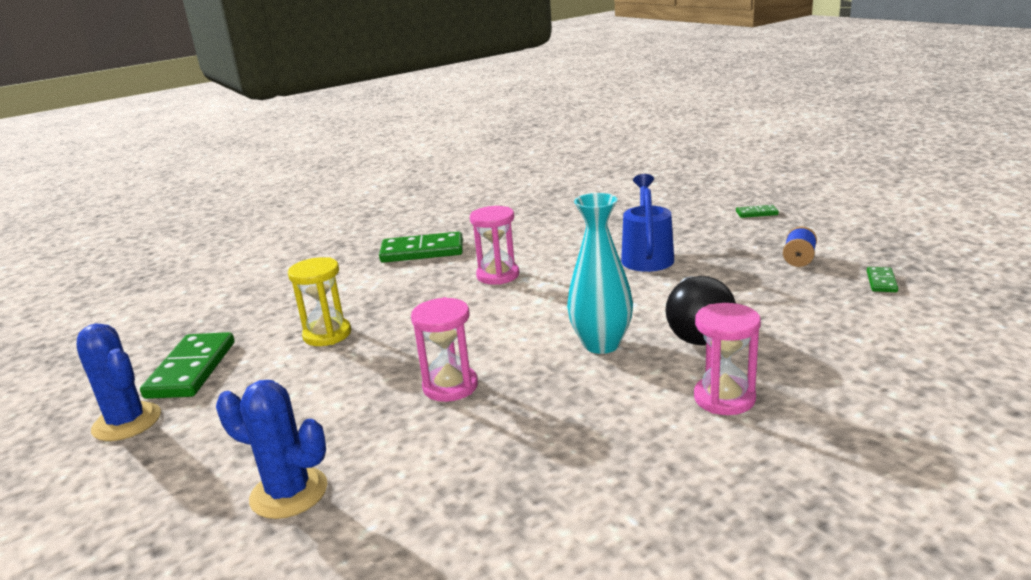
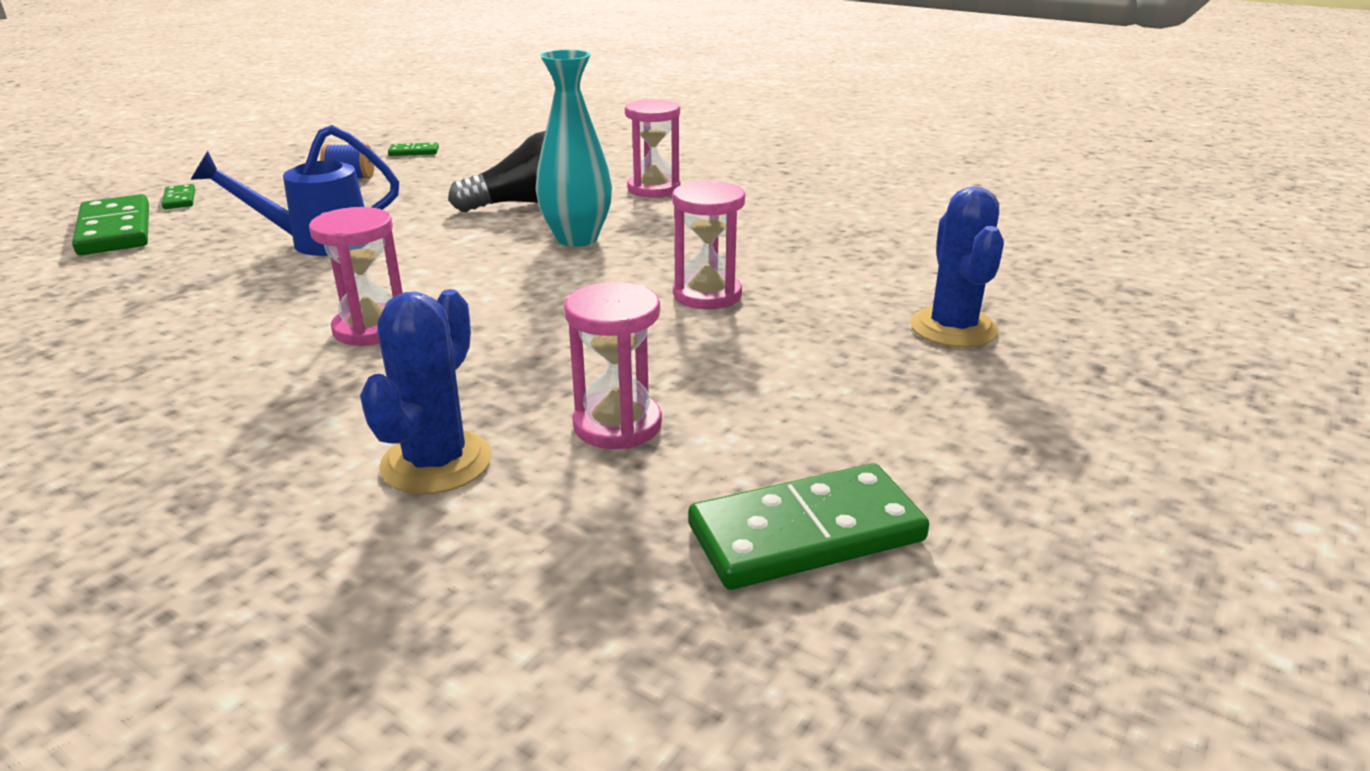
camera: 115 degrees left, 5 degrees up
blue cactus [77,323,161,441] -> blue cactus moved to [360,289,492,494]
yellow hourglass [288,257,351,346] -> pink hourglass [564,282,662,449]
green domino [379,232,463,263] -> green domino moved to [72,194,149,255]

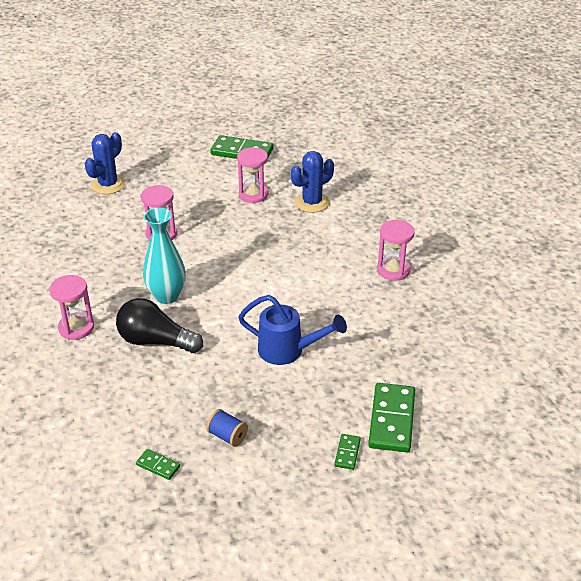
camera: 145 degrees left, 10 degrees up
pink hourglass [309,207,403,346] -> pink hourglass moved to [377,220,415,281]

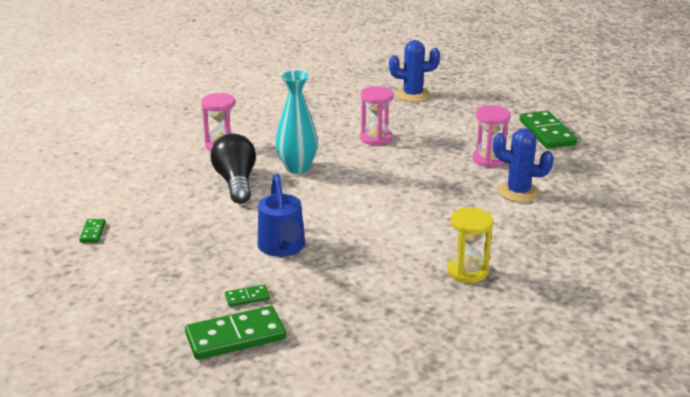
camera: 60 degrees right, 10 degrees down
blue spool [206,409,248,447] -> none
green domino [334,434,361,470] -> green domino moved to [225,285,270,307]
pink hourglass [377,220,415,281] -> yellow hourglass [448,207,493,283]

